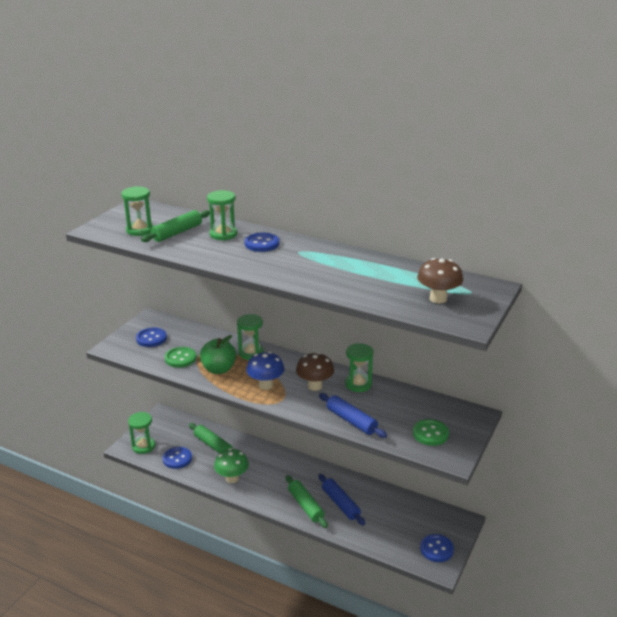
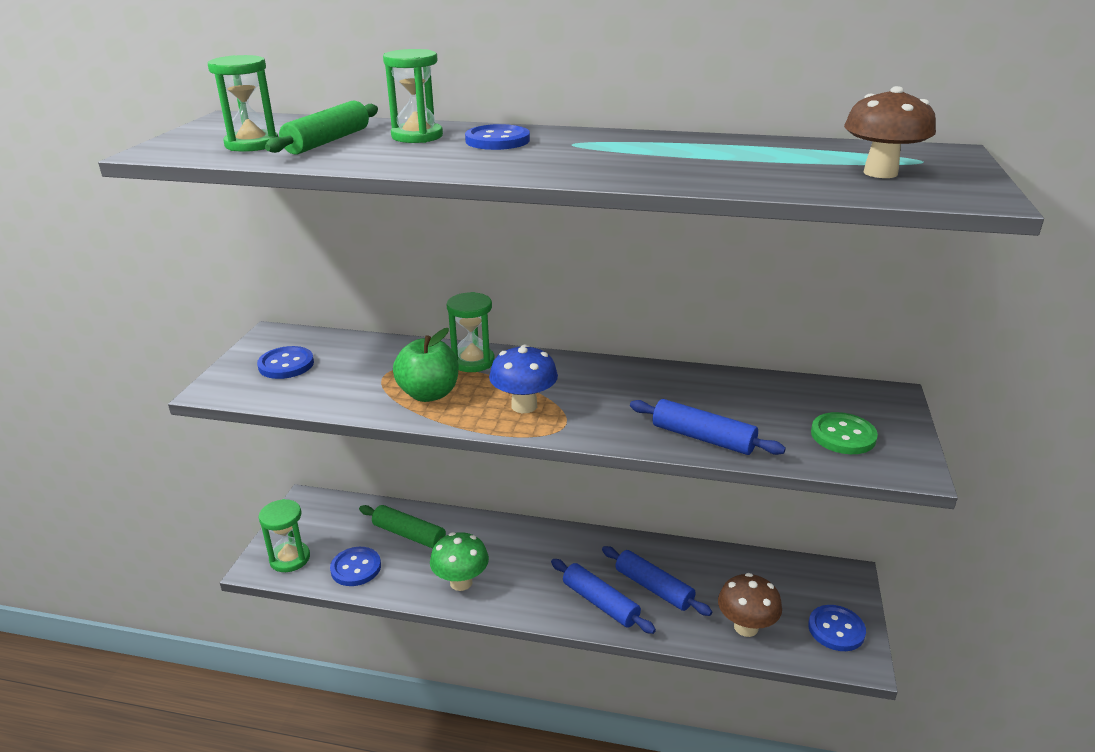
camera: 15 degrees left, 0 degrees up
green button [165,347,196,368] -> none
green rolling pin [286,475,328,528] -> blue rolling pin [551,559,656,634]
brown mushroom [296,352,334,391] -> brown mushroom moved to [718,573,782,637]
green hourglass [345,343,373,392] -> none

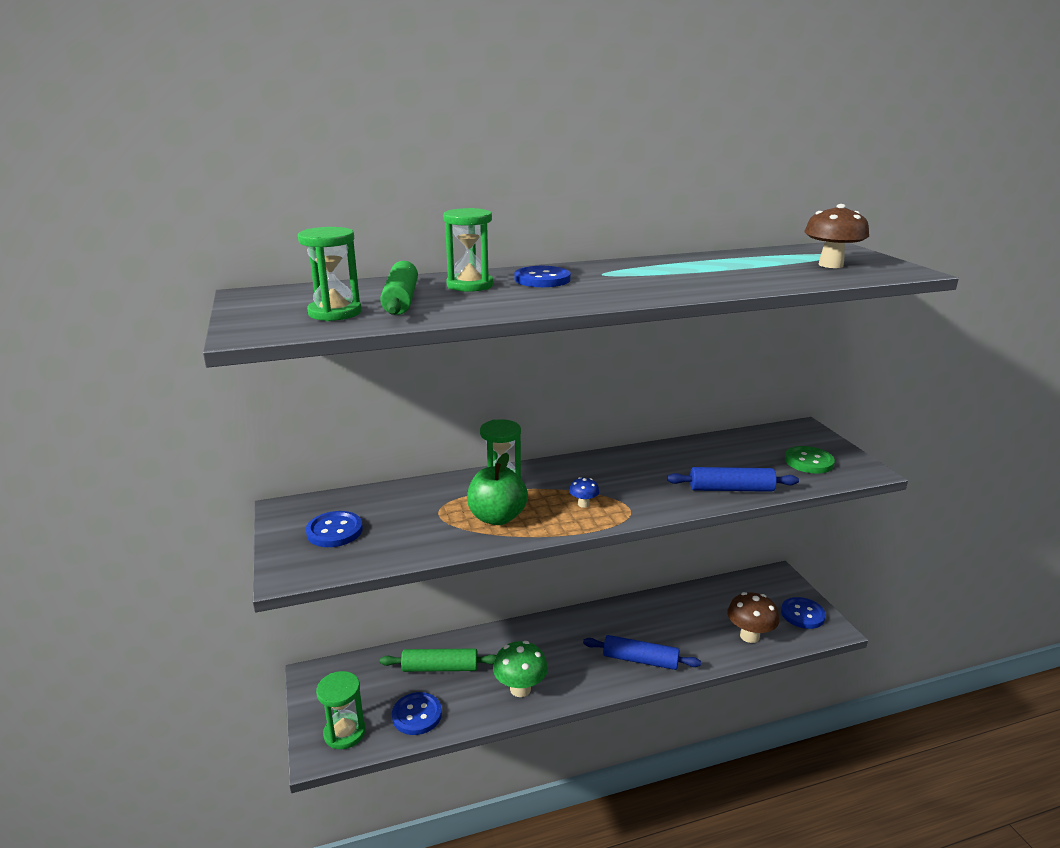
camera: 30 degrees left, 5 degrees down
blue mushroom [489,344,558,413] -> blue mushroom [569,477,599,508], size x0.51
blue rolling pin [602,546,712,616] -> none

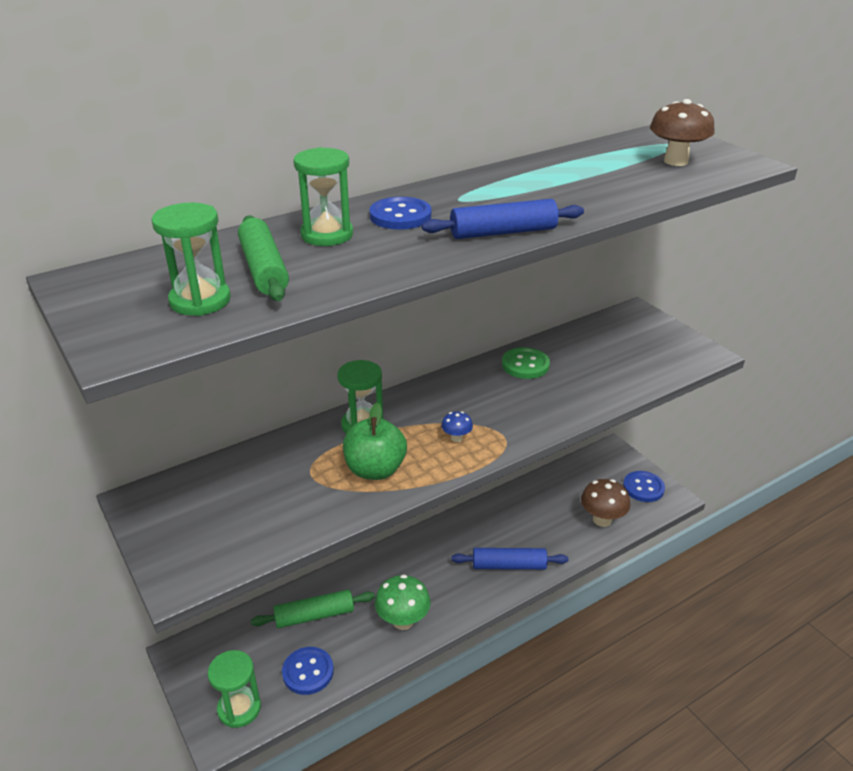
camera: 15 degrees left, 10 degrees up
blue button [306,511,363,547] -> none
blue rolling pin [667,467,799,492] -> blue rolling pin moved to [422,199,584,239]
green button [785,446,835,473] -> green button moved to [502,347,550,379]

